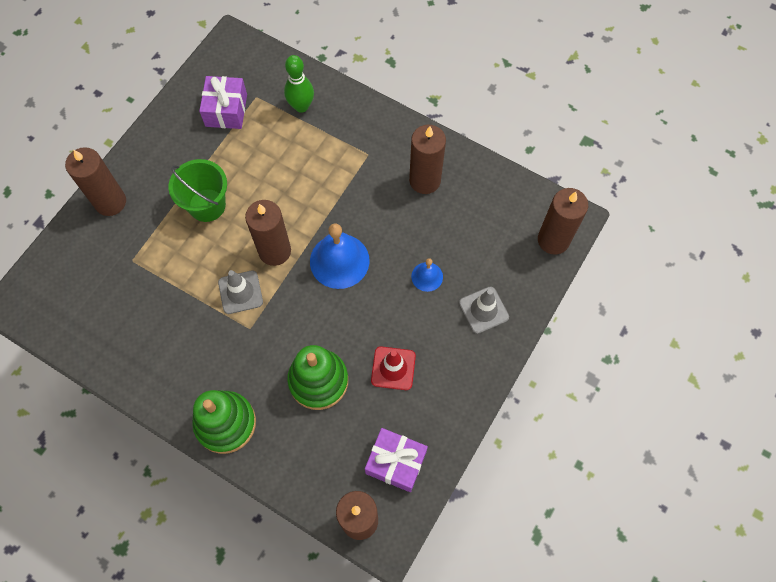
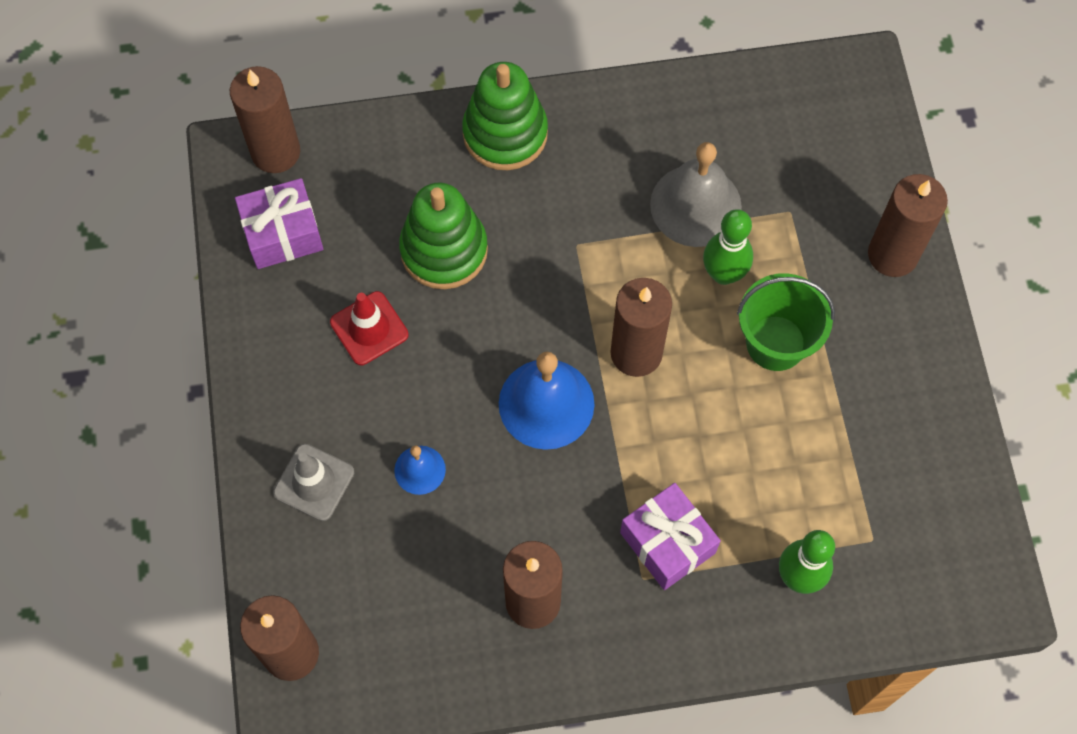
camera: 140 degrees right, 0 degrees up
purple gift [199,76,247,129] -> purple gift moved to [620,483,721,590]
grey traffic cone [218,270,263,314] -> none
none -> grey bell [650,142,742,247]
none -> green bowling pin [703,209,753,285]

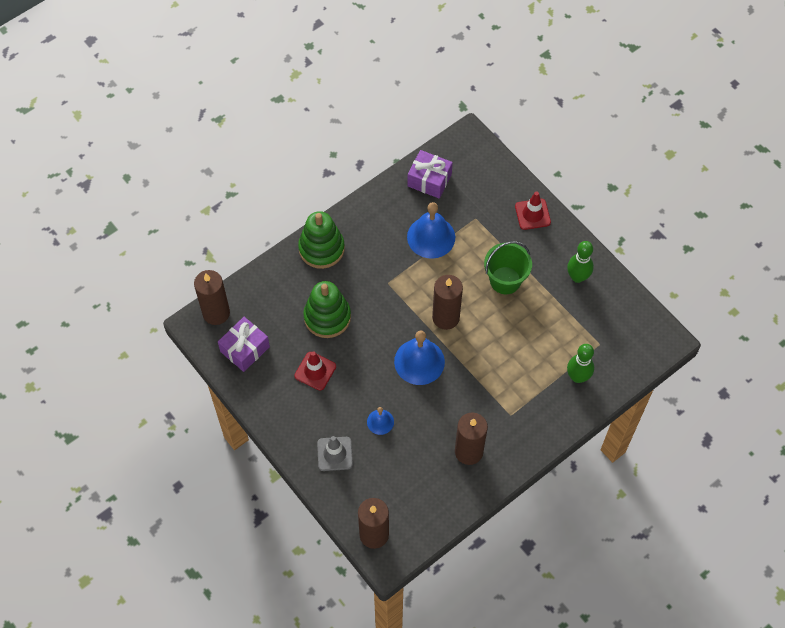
camera: 30 degrees left, 5 degrees down
purple gift [620,483,721,590] -> purple gift moved to [407,150,453,199]
grey bell [650,142,742,247] -> blue bell [407,202,455,259]
green bowling pin [703,209,753,285] -> green bowling pin moved to [567,241,594,283]
brown candle [868,174,948,277] -> red traffic cone [515,191,551,230]

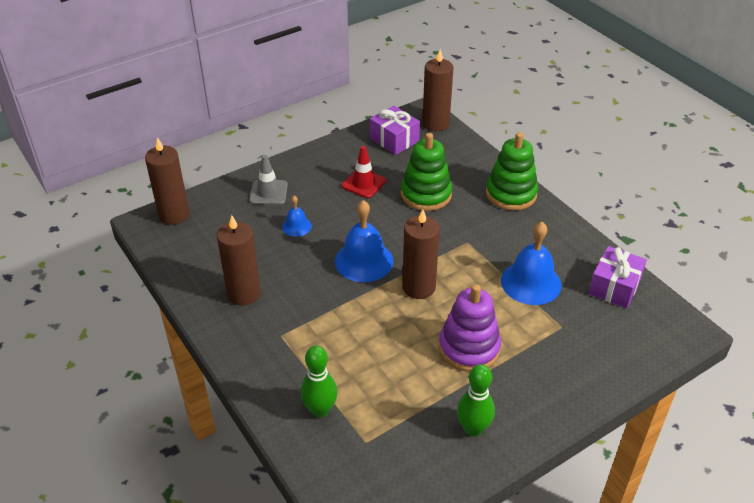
camera: 95 degrees right, 20 degrees down
green bucket [484,241,532,294] -> purple stacking toy [439,284,501,372]
red traffic cone [515,191,551,230] -> none

